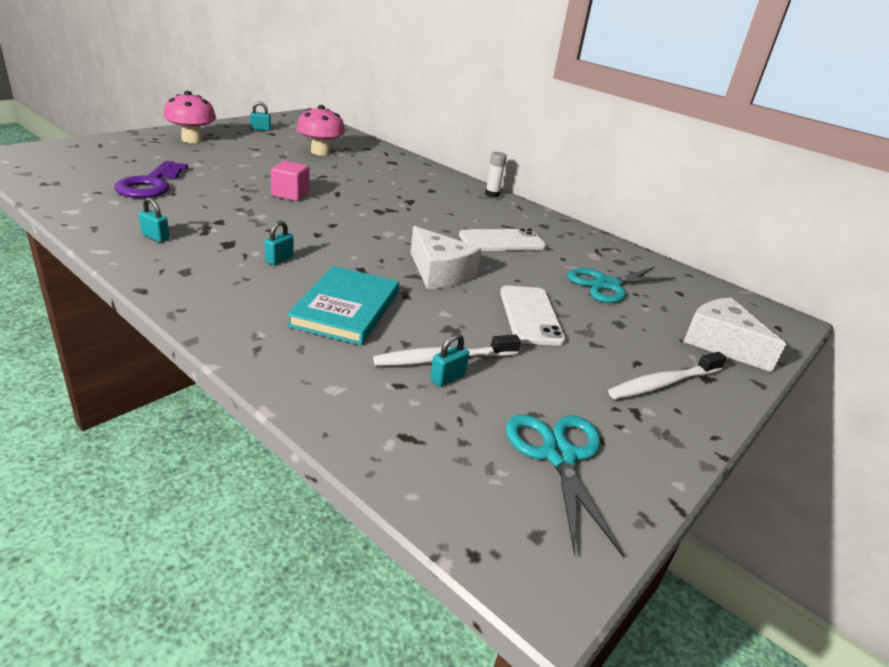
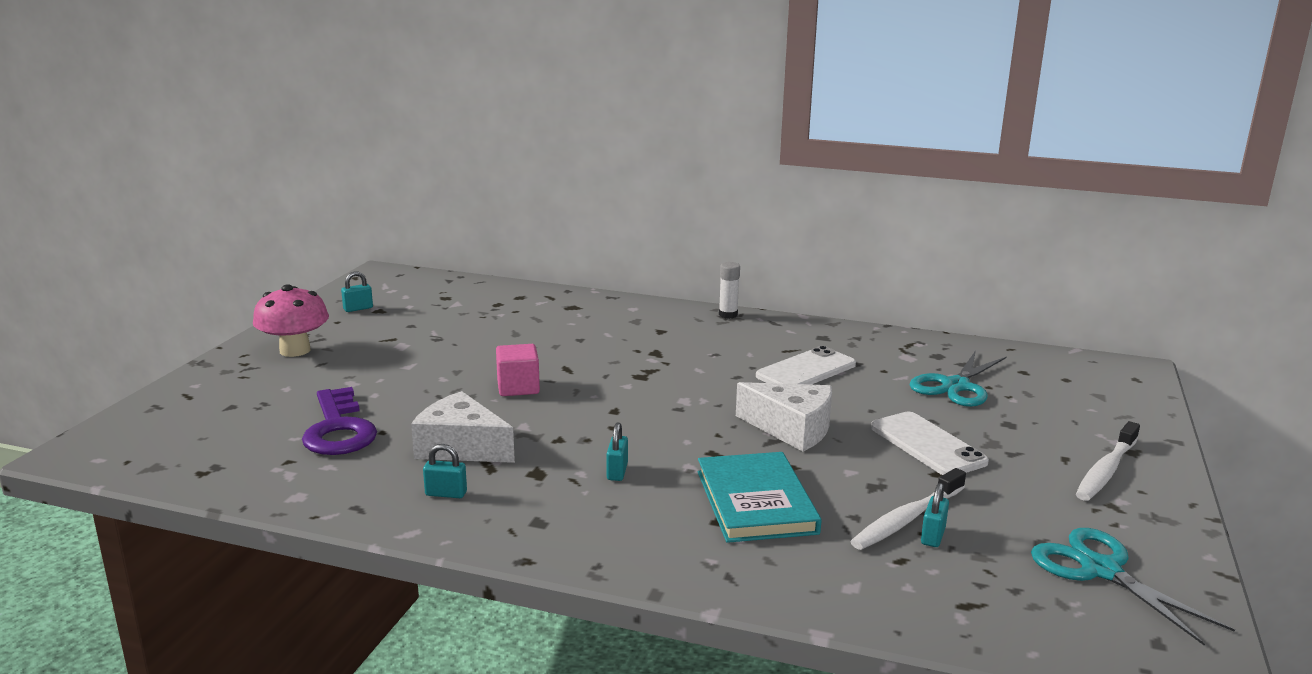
camera: 20 degrees left, 10 degrees down
pink mushroom [297,105,345,156] -> none
white cheese [684,298,786,372] -> white cheese moved to [411,391,515,463]

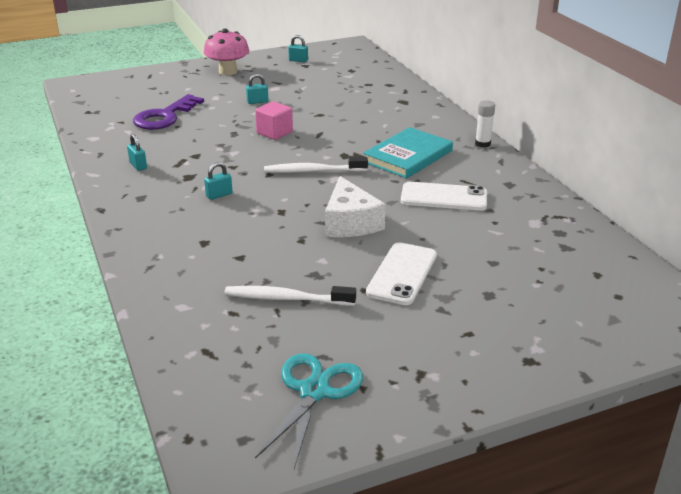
camera: 50 degrees right, 10 degrees up
white cheese [411,391,515,463] -> none
turquoise book [698,452,822,543] -> turquoise book moved to [363,127,453,178]
turquoise scissors [909,351,1007,407] -> none
turquoise padlock [921,483,949,547] -> turquoise padlock moved to [246,74,268,104]
white toothbrush [1076,421,1140,501] -> white toothbrush moved to [264,157,368,173]

